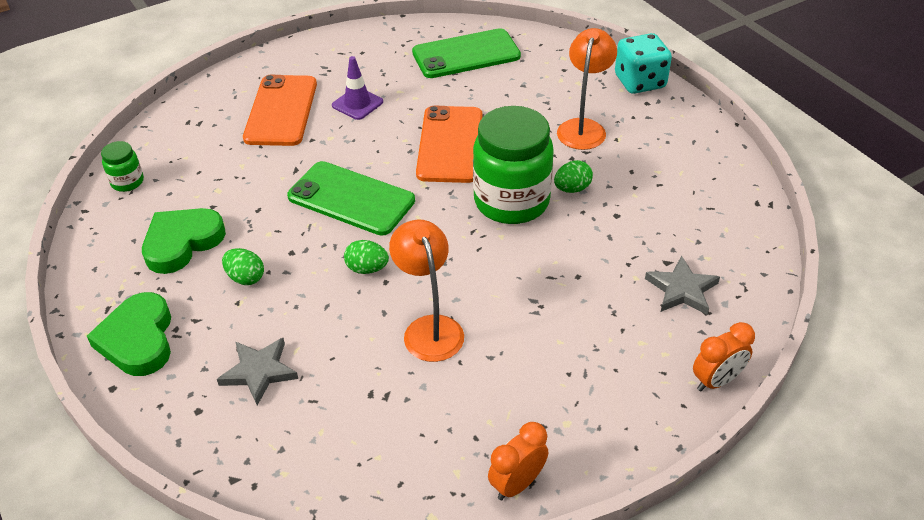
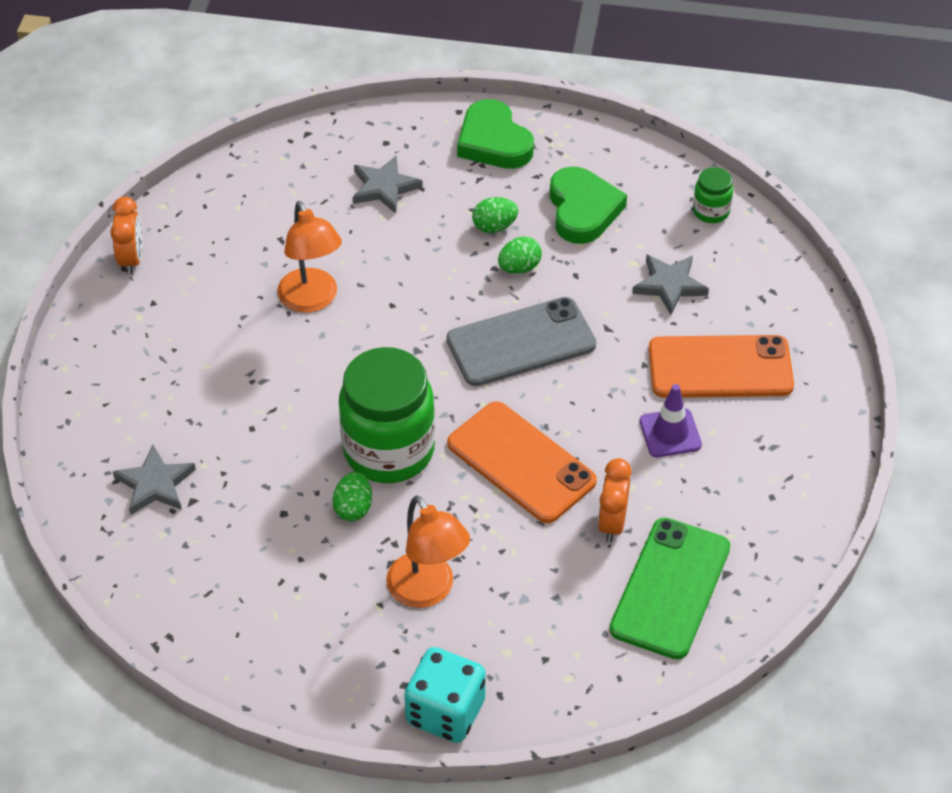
camera: 130 degrees right, 5 degrees up
green heart [87,292,171,376] -> green heart turned 150 degrees counterclockwise [457,99,534,169]
orange phone [243,75,317,146] -> orange phone turned 45 degrees counterclockwise [649,335,794,398]
green phone [287,161,415,236] -> grey phone [446,297,596,386]
green egg [344,240,389,274] -> green egg moved to [498,237,542,274]
orange lamp [389,220,464,362] -> orange lamp turned 45 degrees clockwise [277,201,342,313]
orange clock [693,322,755,391] -> orange clock moved to [598,458,632,543]
none -> grey star [632,254,709,315]

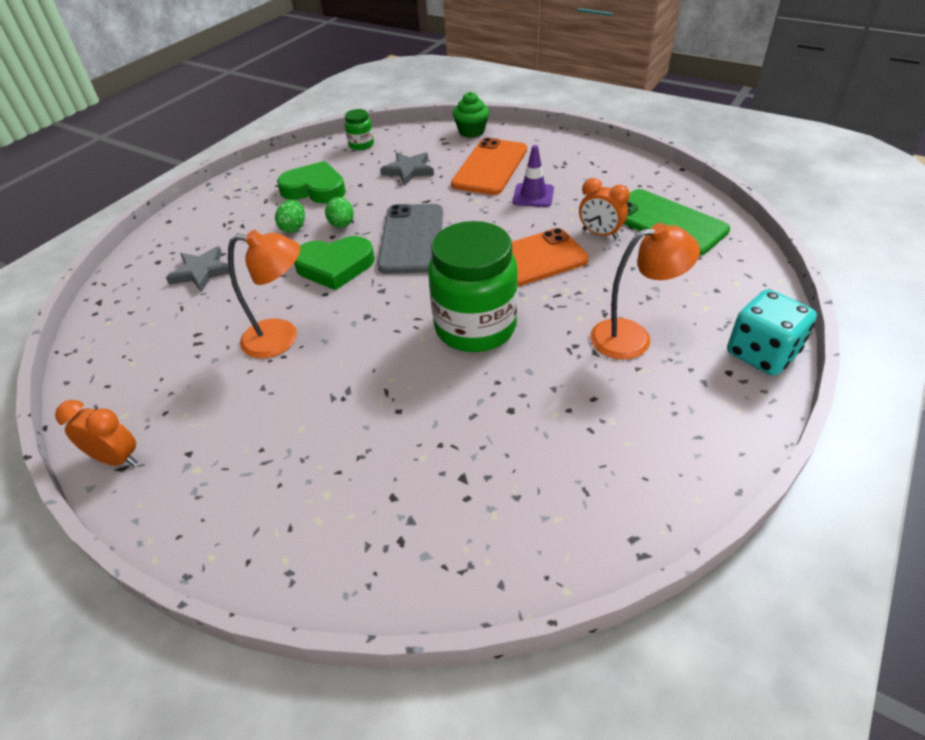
camera: 65 degrees left, 5 degrees down
grey star [113,445,196,515] -> none
green egg [332,472,372,521] -> none
green heart [457,99,534,169] -> green heart moved to [294,236,375,290]
none -> green cupcake [453,92,489,138]

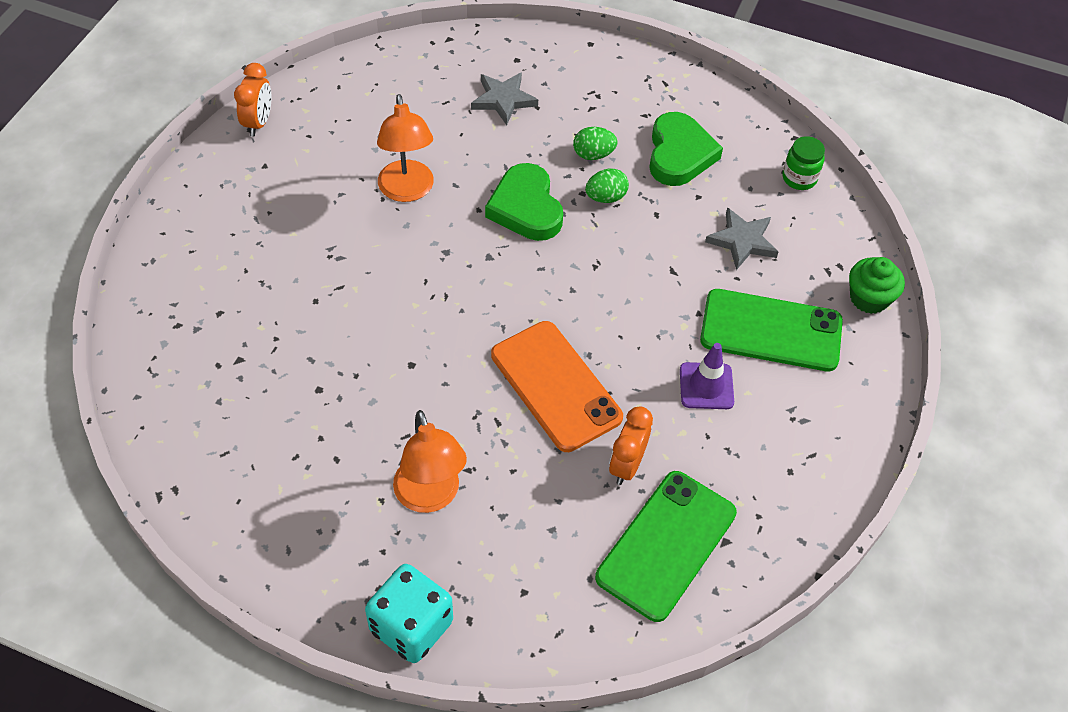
camera: 75 degrees right, 10 degrees up
grey phone [378,204,443,274] -> none
green jar [428,221,518,352] -> none
orange phone [451,138,527,195] -> green phone [700,289,843,372]

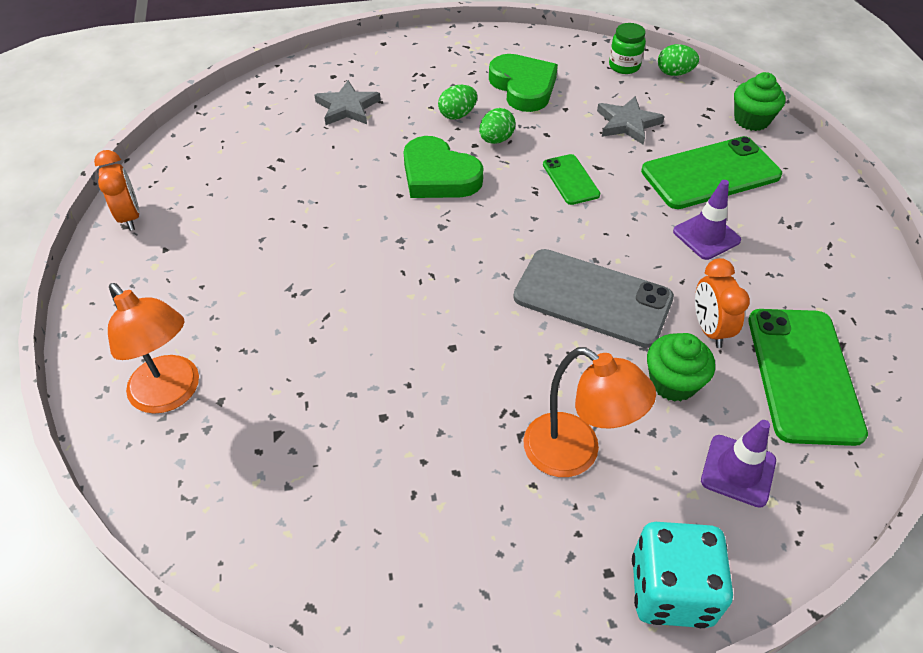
camera: 30 degrees left, 5 degrees down
orange lamp [377,94,434,202] -> orange lamp moved to [108,283,199,414]
orange phone [491,321,623,452] -> grey phone [513,249,674,348]
none -> green phone [543,154,600,205]
none -> green cupcake [647,333,715,402]
none -> green egg [658,44,699,76]
none -> purple traffic cone [701,420,776,508]

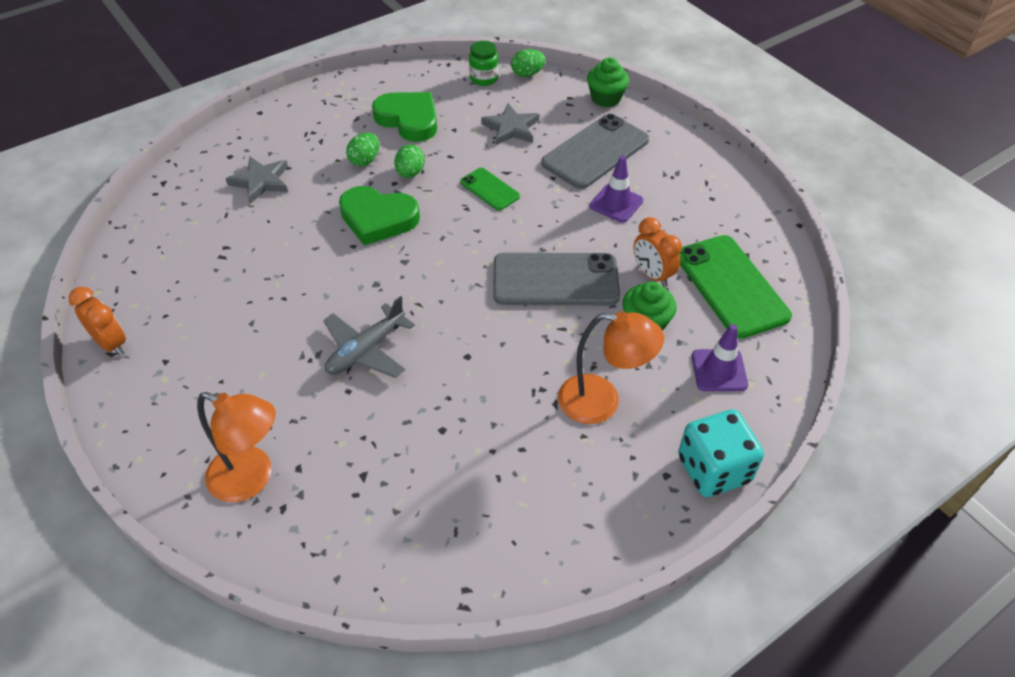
camera: 25 degrees left, 0 degrees up
green phone [641,136,782,209] -> grey phone [541,114,649,189]
none -> grey plane [323,296,415,378]

